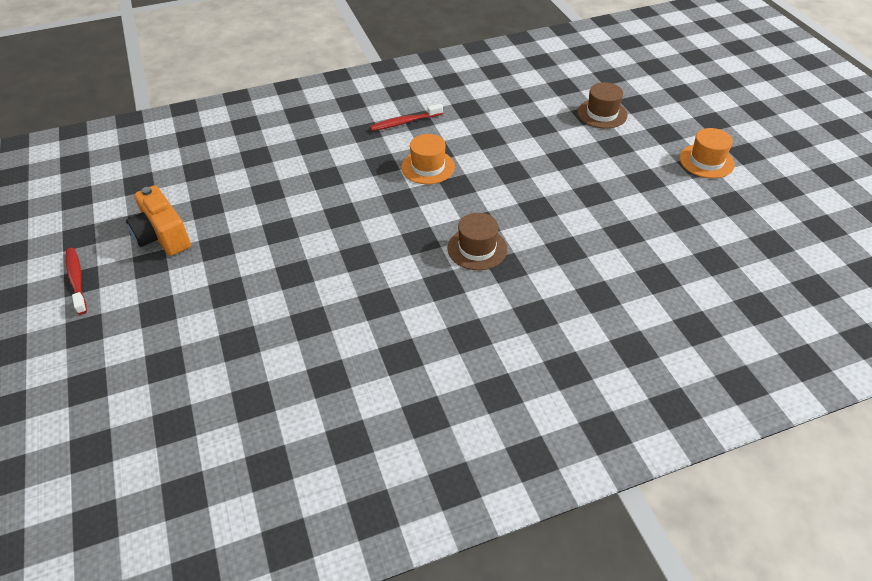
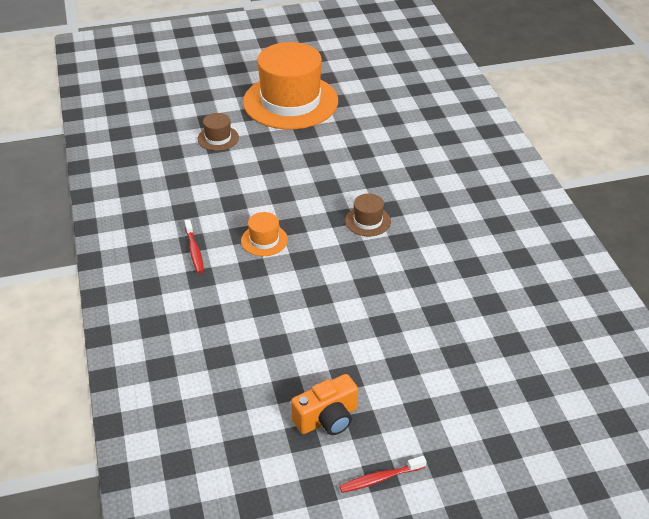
camera: 85 degrees left, 5 degrees down
orange hat [679,128,735,178] -> orange hat [243,42,338,129], size x2.41

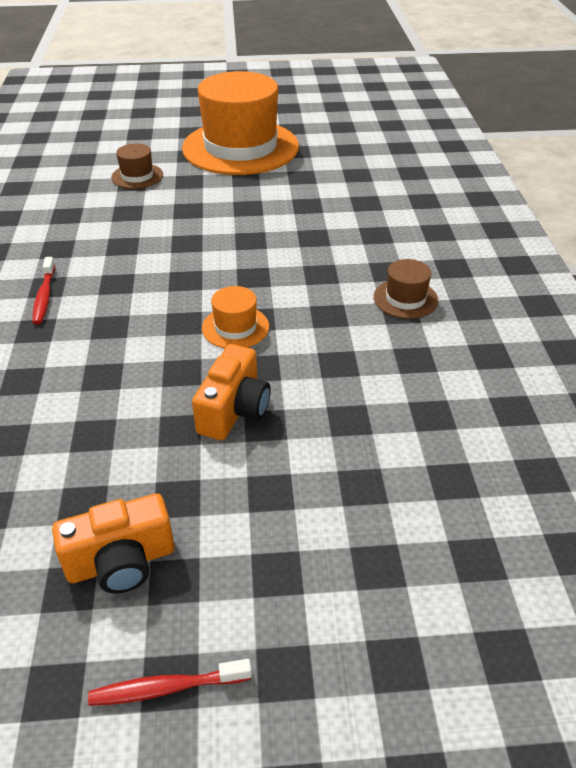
camera: 10 degrees right, 0 degrees up
orange hat [241,212,288,256] -> orange hat moved to [202,286,269,348]
brown hat [345,193,391,237] -> brown hat moved to [374,259,438,319]
none -> orange camera [192,344,271,440]

